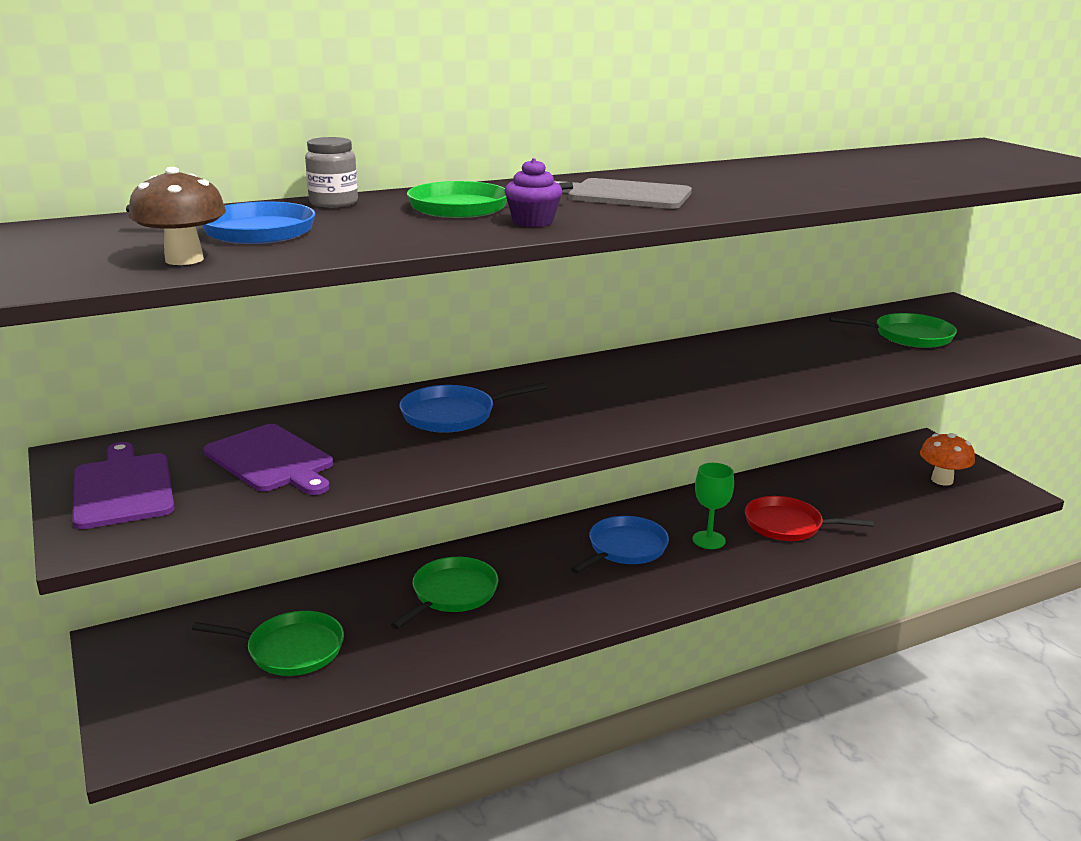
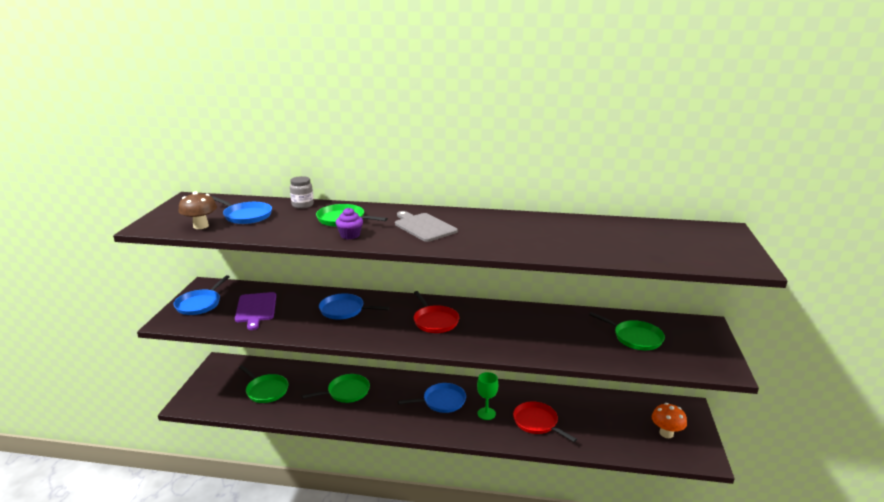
camera: 35 degrees right, 0 degrees up
purple cutting board [73,442,175,529] -> blue pan [174,275,229,315]
none -> red pan [413,291,459,333]

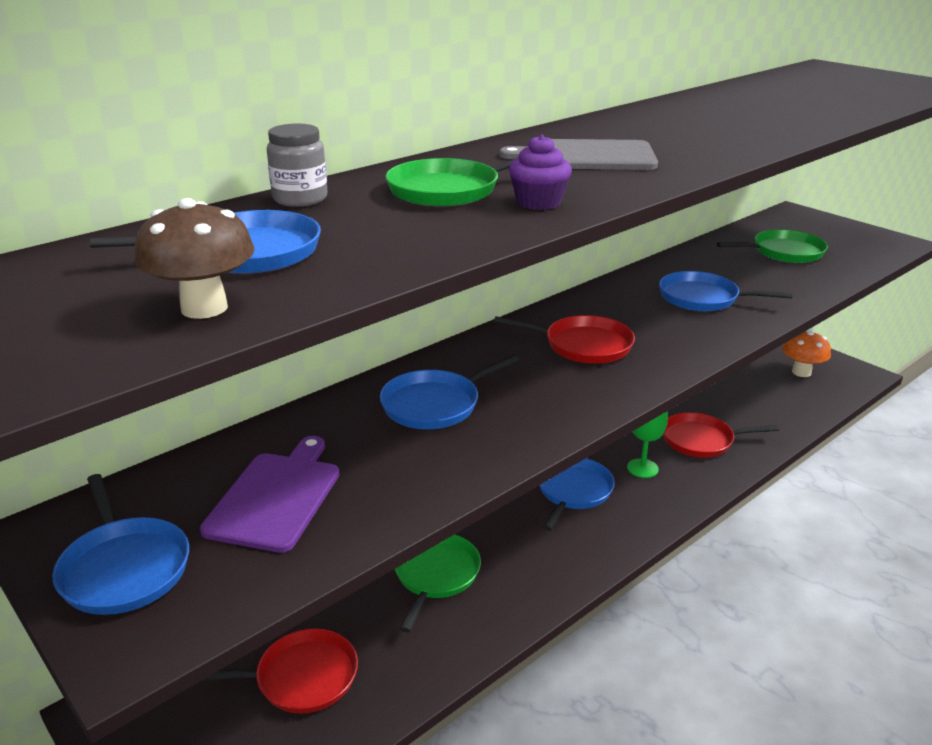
camera: 50 degrees left, 5 degrees up
purple cutting board [235,292,276,330] -> purple cutting board turned 105 degrees counterclockwise [200,436,339,553]
green pan [239,365,289,403] -> red pan [202,628,358,714]
none -> blue pan [659,271,793,311]

